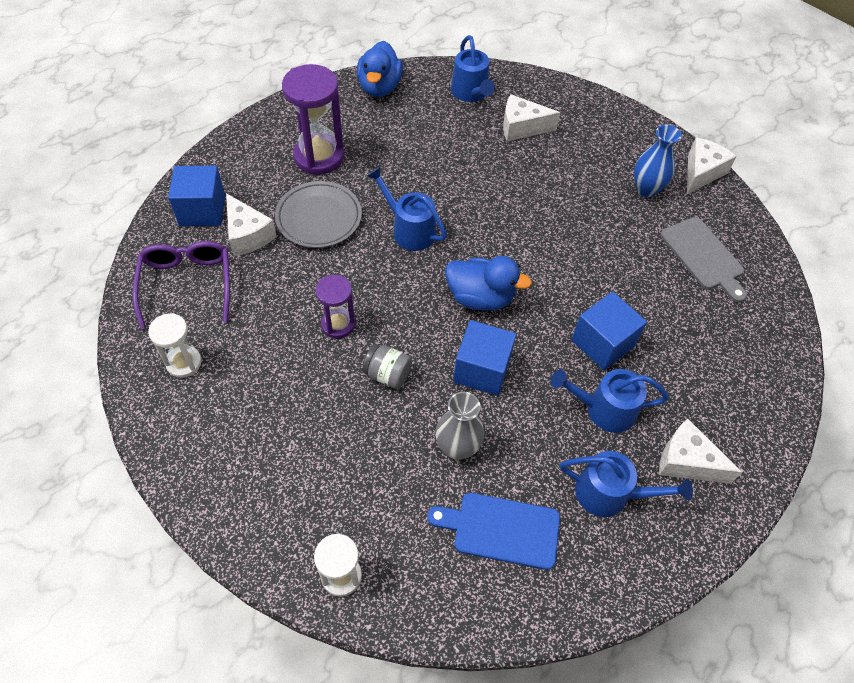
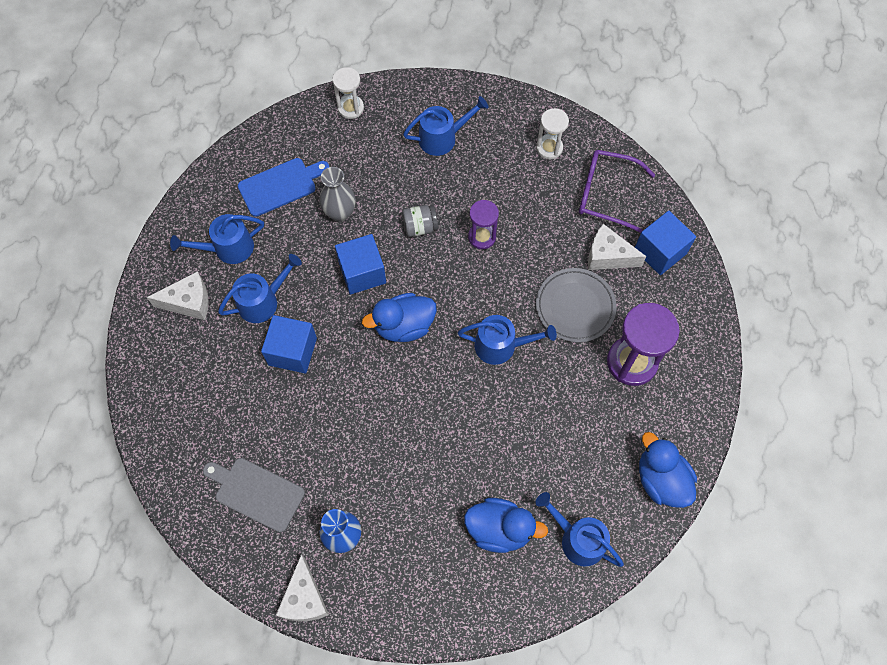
camera: 145 degrees right, 10 degrees up
purple glasses [132,241,230,329] -> purple glasses turned 150 degrees clockwise [579,150,655,233]
white cheese [503,94,560,141] -> blue duck [464,498,548,553]
none -> blue watering can [403,96,488,156]

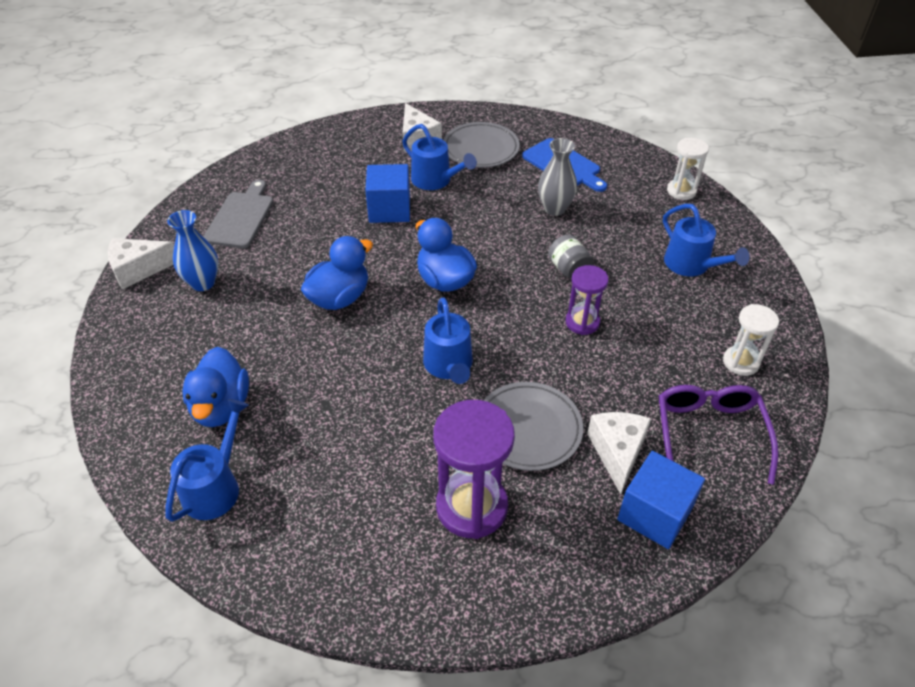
camera: 75 degrees right, 20 degrees down
blue watering can [170,214,264,264] -> grey plate [443,122,520,168]
blue cube [335,234,386,295] -> none
blue duck [639,432,697,508] -> blue duck moved to [301,236,373,310]

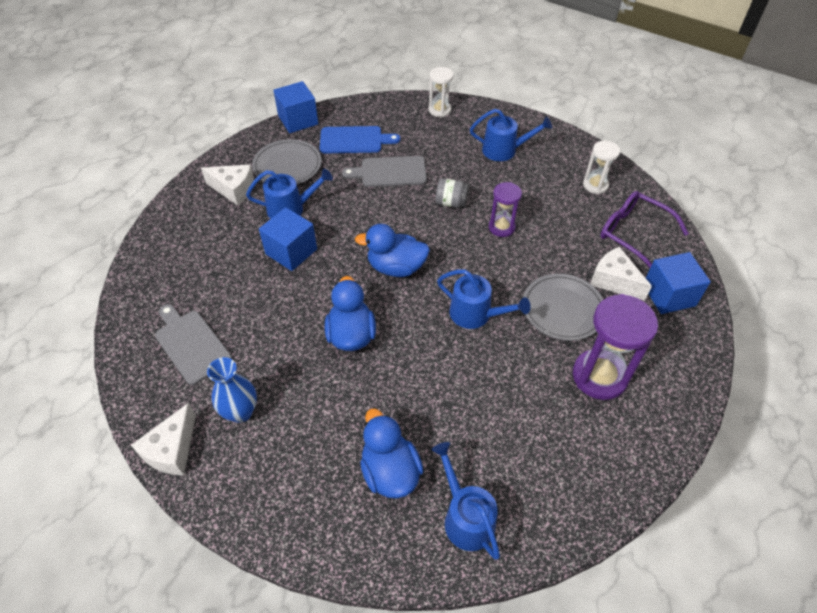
camera: 50 degrees left, 5 degrees up
blue duck [182,347,249,427] -> blue duck turned 150 degrees counterclockwise [360,408,423,499]
grey vase [538,138,577,216] -> grey cutting board [342,156,427,187]
none -> blue cube [273,81,318,133]

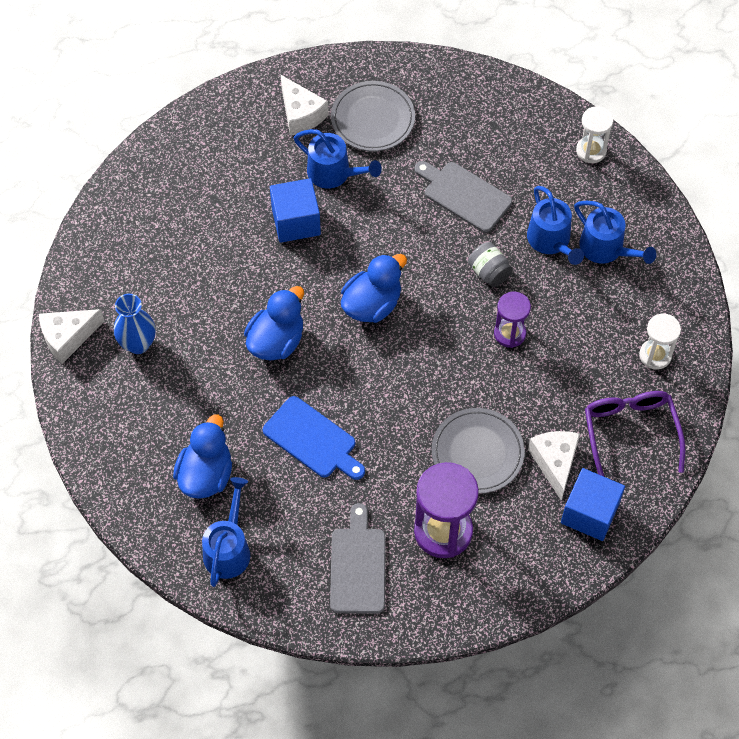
camera: 40 degrees right, 10 degrees up
grey cutting board [155,304,232,385] -> grey cutting board moved to [330,503,386,614]
blue cube [273,81,318,133] -> none
blue cutting board [320,126,400,153] -> blue cutting board moved to [263,396,365,480]
blue duck [355,224,430,277] -> blue duck turned 90 degrees clockwise [341,254,407,323]
blue watering can [437,269,531,329] -> blue watering can moved to [527,186,584,265]

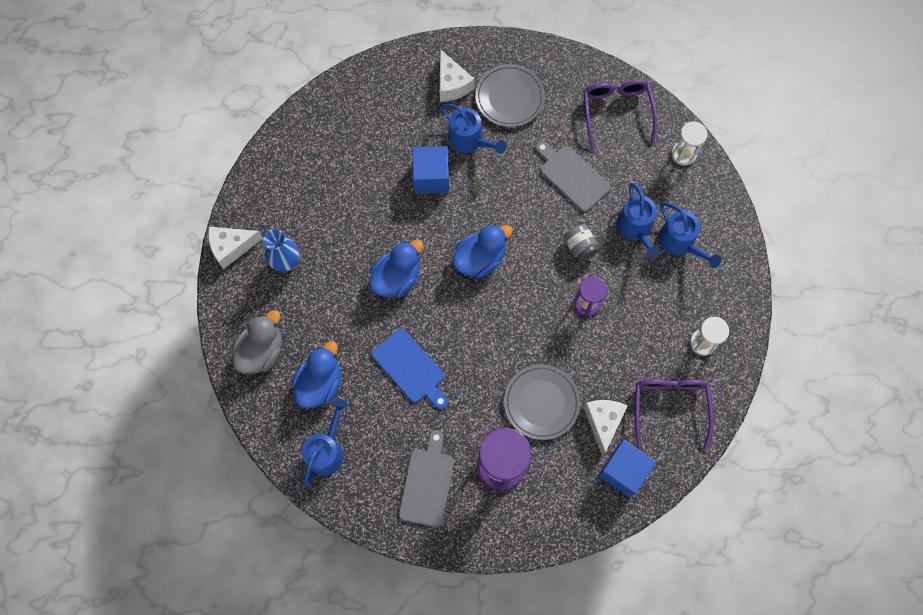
camera: 10 degrees right, 10 degrees up
none -> grey duck [232,310,282,374]
none -> purple glasses [583,80,657,150]

